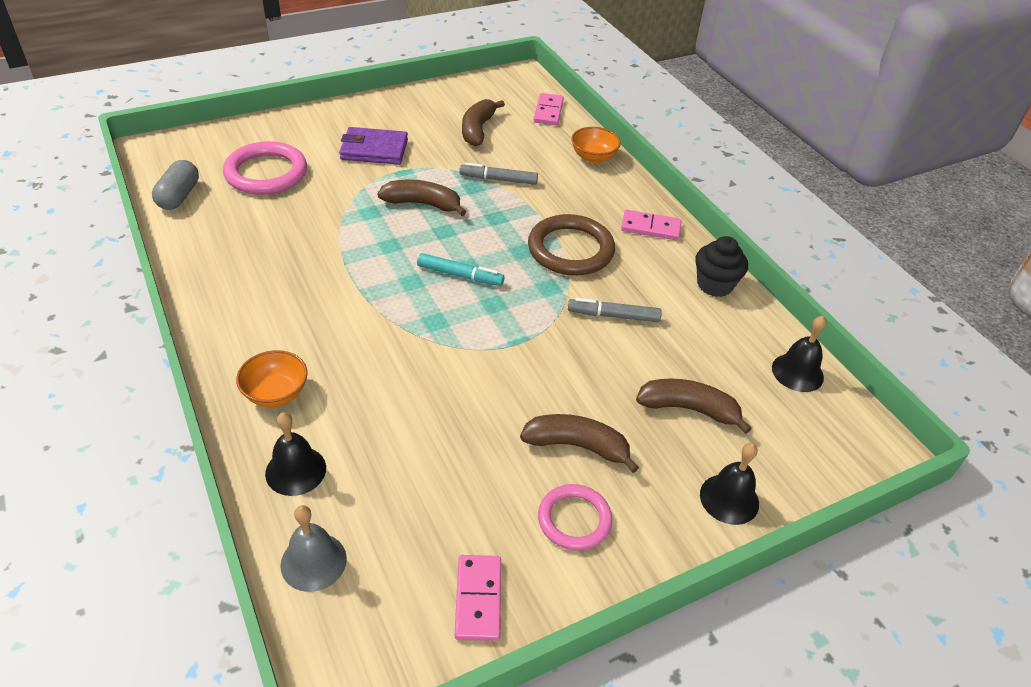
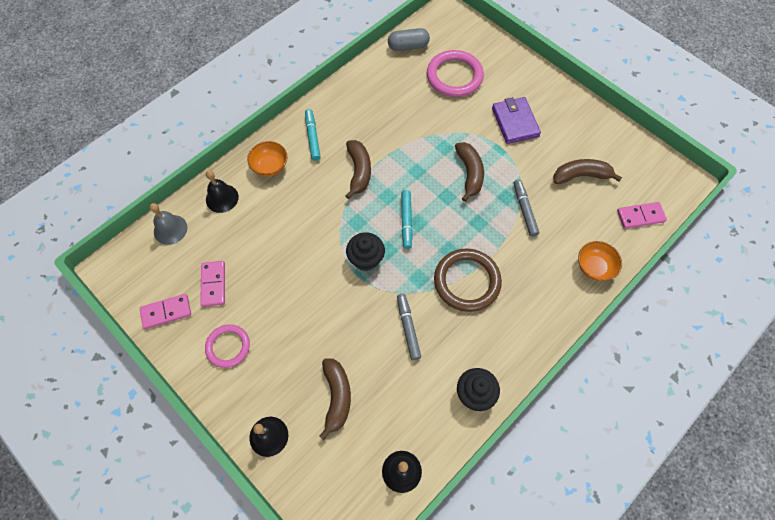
camera: 75 degrees right, 20 degrees up
brown banana [520,414,639,473] -> brown banana moved to [345,140,371,199]
pink domino [621,210,682,240] -> pink domino moved to [200,261,225,307]
none -> turquoise marker [305,109,320,161]
none -> black cupcake [346,232,385,271]

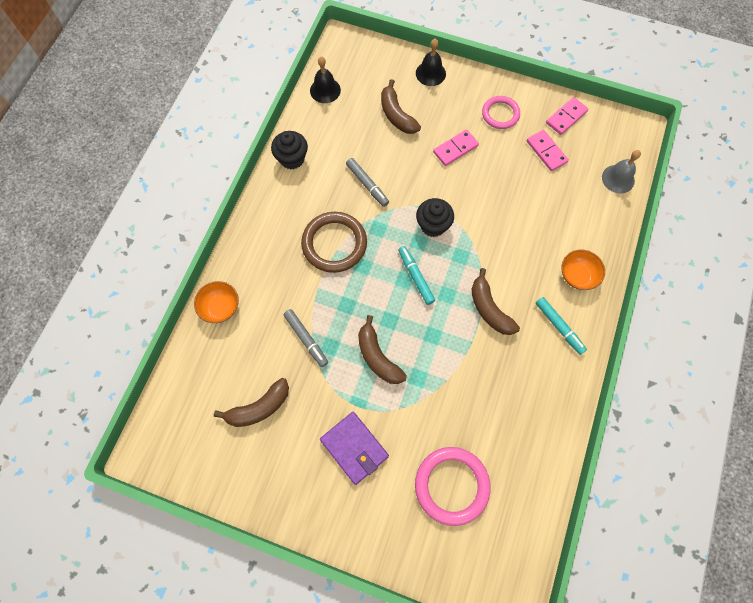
camera: 155 degrees right, 5 degrees up
black bell [206,170,239,213] -> none
grey capsule [388,28,430,51] -> none
pink domino [617,202,667,229] -> pink domino moved to [433,129,479,166]

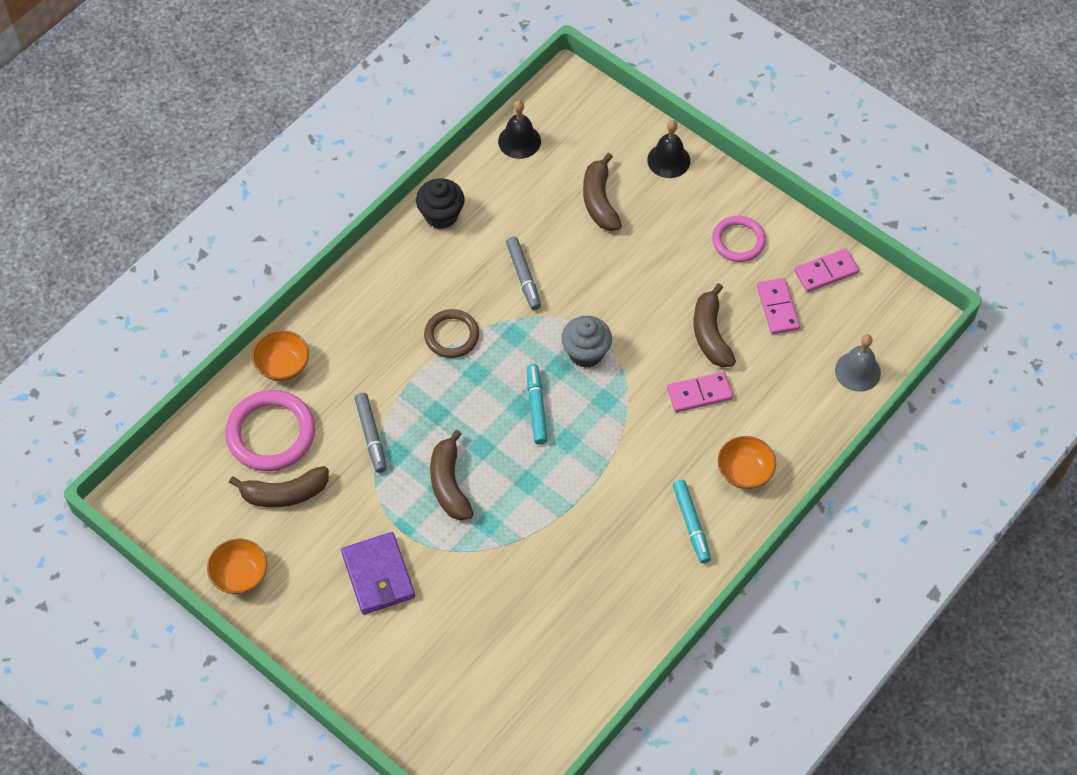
camera: 20 degrees right, 10 degrees down
brown ring [301,212,367,273] -> brown ring [424,309,479,358], size x0.63
pink ring [415,447,491,526] -> pink ring moved to [225,390,315,471]
black cupcake [416,198,454,237] -> grey cupcake [561,316,612,368]
pink domino [433,129,479,166] -> pink domino moved to [667,372,733,412]
brown banana [471,268,520,335] -> brown banana moved to [694,283,736,367]
none -> orange bowl [207,539,267,594]

